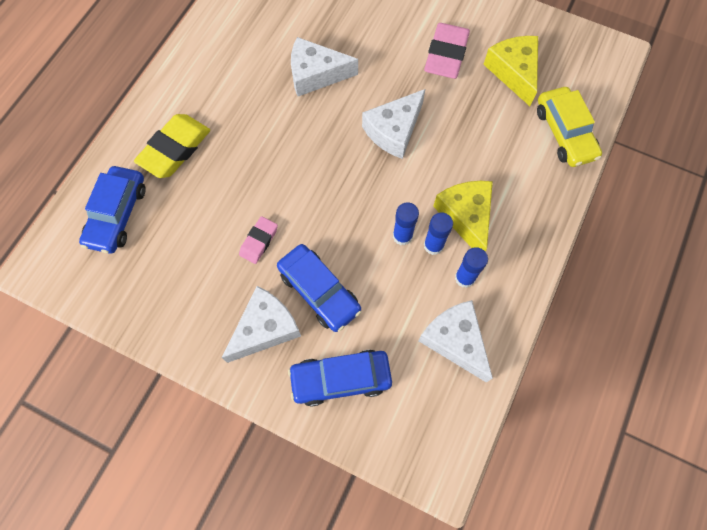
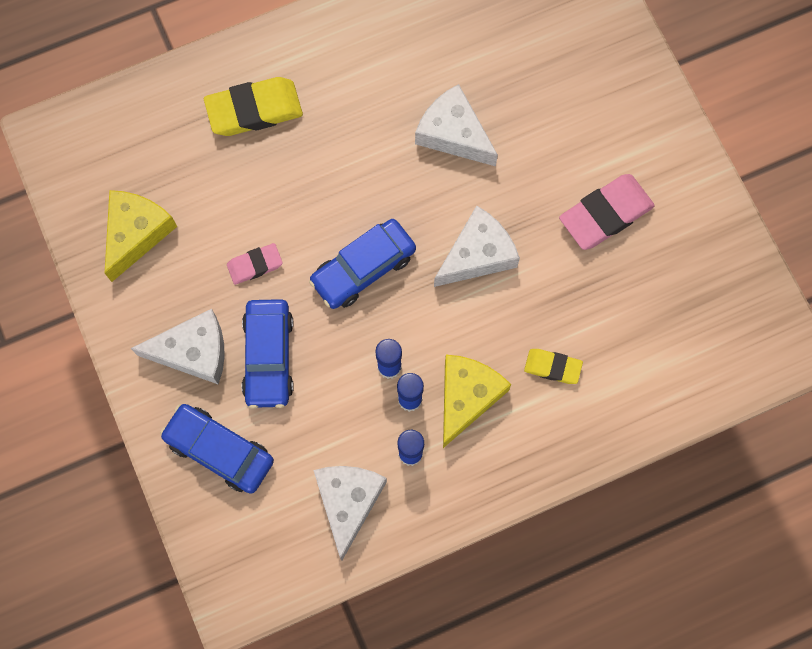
camera: 40 degrees right, 5 degrees up
blue car [79,166,146,254] -> blue car moved to [309,219,416,309]
white cheese [362,89,425,159] -> white cheese turned 150 degrees clockwise [434,206,520,287]
yellow cheese [483,36,538,106] -> yellow cheese moved to [105,190,177,282]
yellow car [537,87,602,167] -> none
none -> yellow eraser [524,349,583,384]

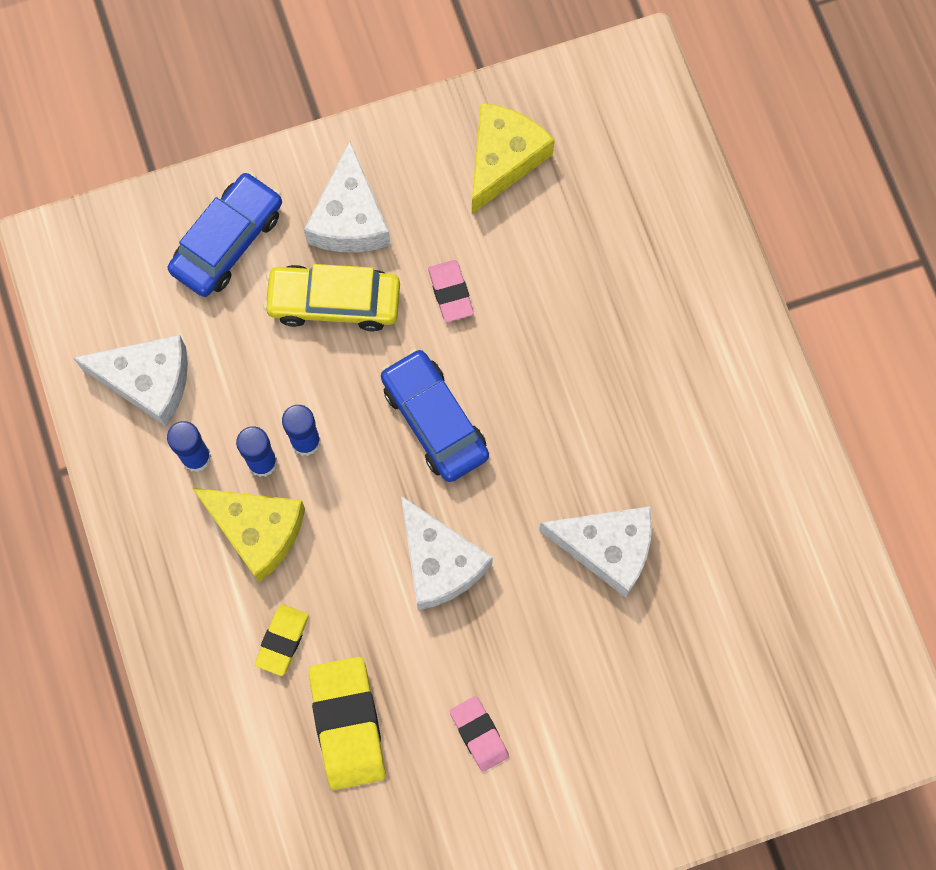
camera: 95 degrees right, 0 degrees up
yellow cheese [105,190,177,282] -> yellow cheese turned 90 degrees counterclockwise [472,103,555,214]
yellow eraser [204,77,303,136] -> yellow eraser moved to [308,657,386,790]
blue car [242,299,294,409] -> yellow car [263,264,400,331]
white cheese [415,84,498,166] -> white cheese turned 60 degrees clockwise [539,506,652,598]
pink eraser [559,174,655,250] -> pink eraser [450,696,509,772], size x0.56

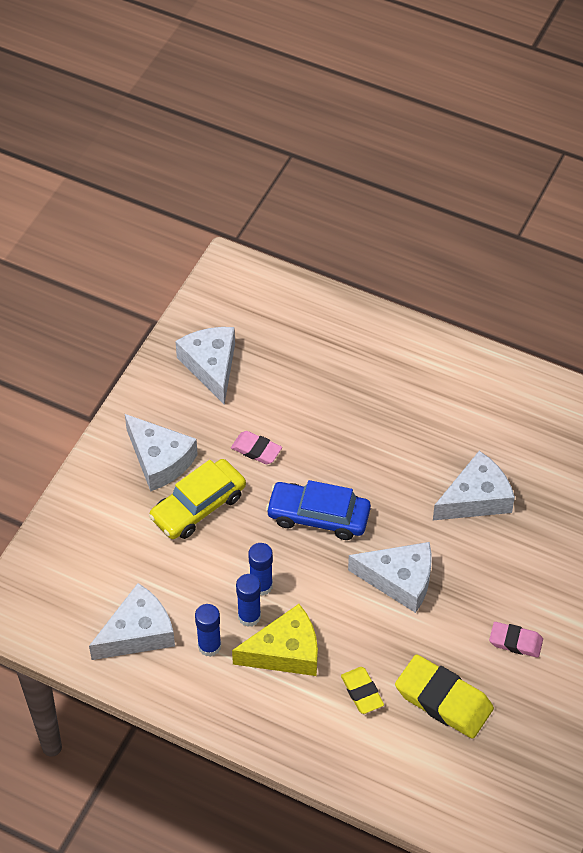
camera: 45 degrees left, 20 degrees down
blue car [168,172,282,297] -> none
yellow cheese [472,103,555,214] -> white cheese [175,327,235,405]

